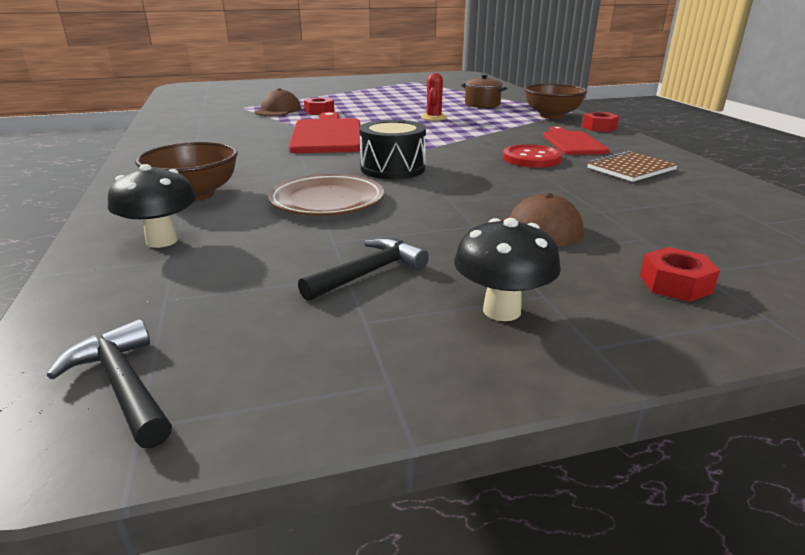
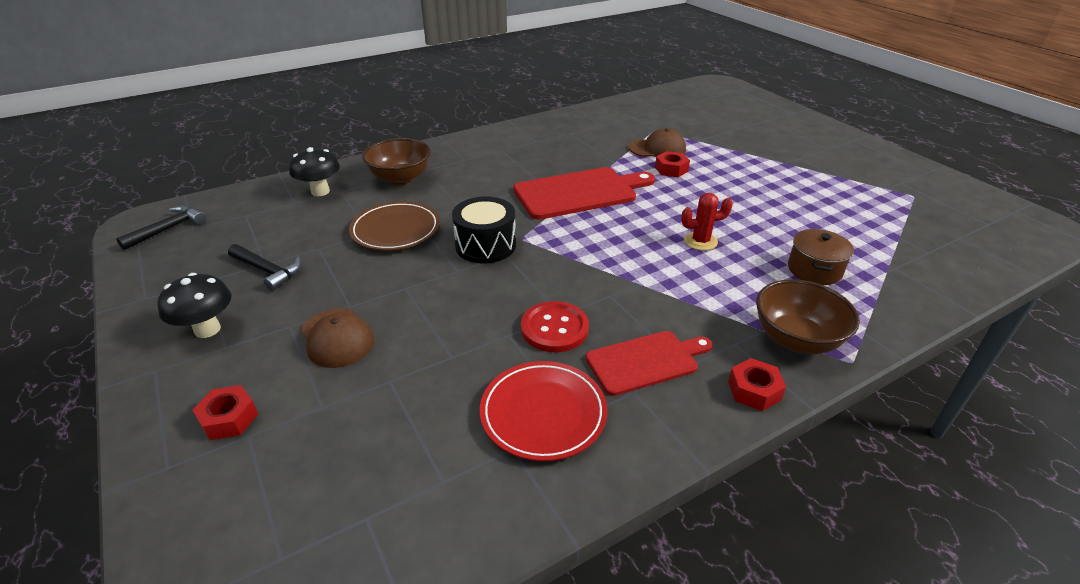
camera: 75 degrees right, 10 degrees up
brown notebook [587,151,678,182] -> red plate [480,361,607,461]

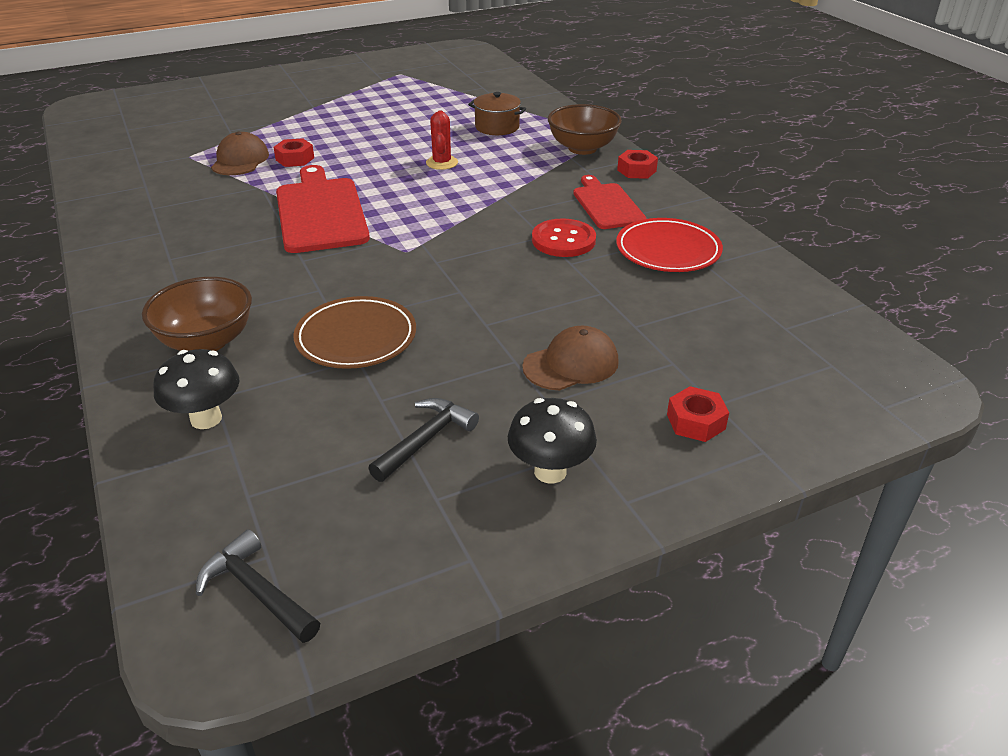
camera: 85 degrees left, 0 degrees up
black drum [452,197,516,263] -> none

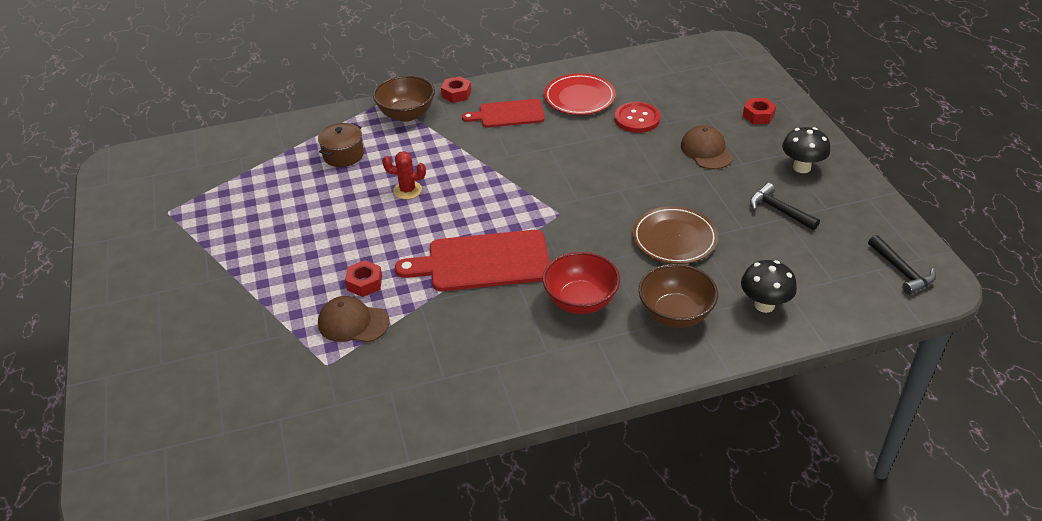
camera: 80 degrees left, 5 degrees up
black hammer [196,529,320,643] -> black hammer turned 75 degrees counterclockwise [868,235,936,295]
red button [532,218,596,257] -> red button moved to [615,102,661,133]
none -> red bowl [543,252,620,314]

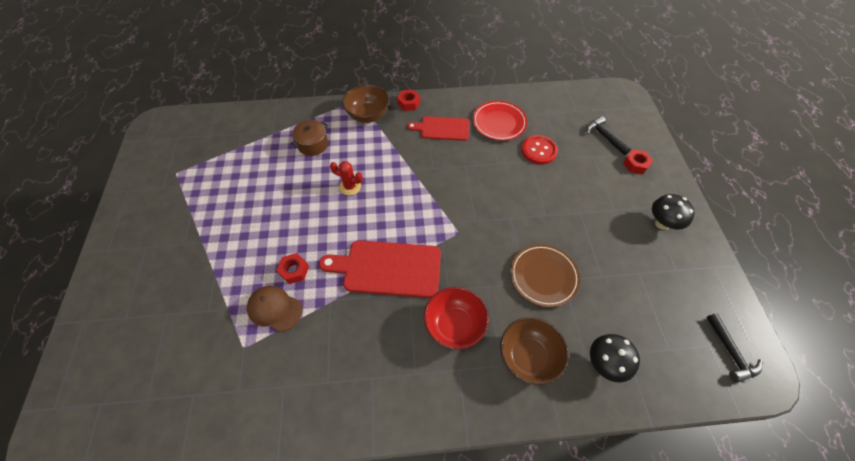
camera: 10 degrees right, 15 degrees up
brown cap [681,125,733,169] -> none
black hammer [750,183,820,230] -> black hammer moved to [586,116,631,155]

